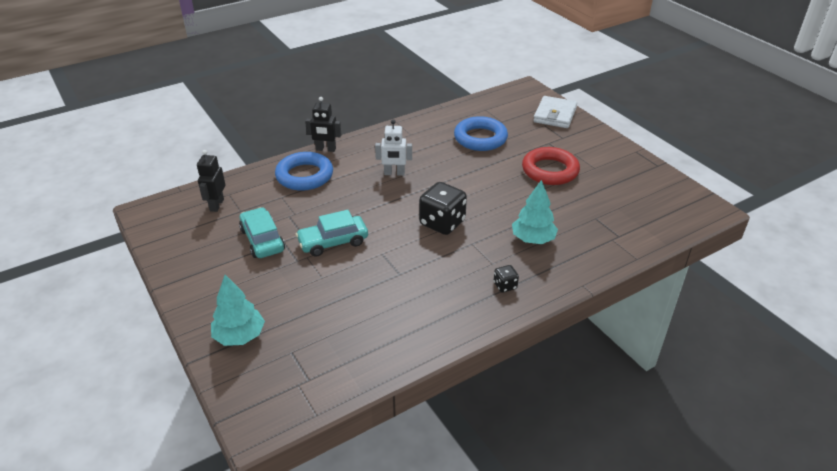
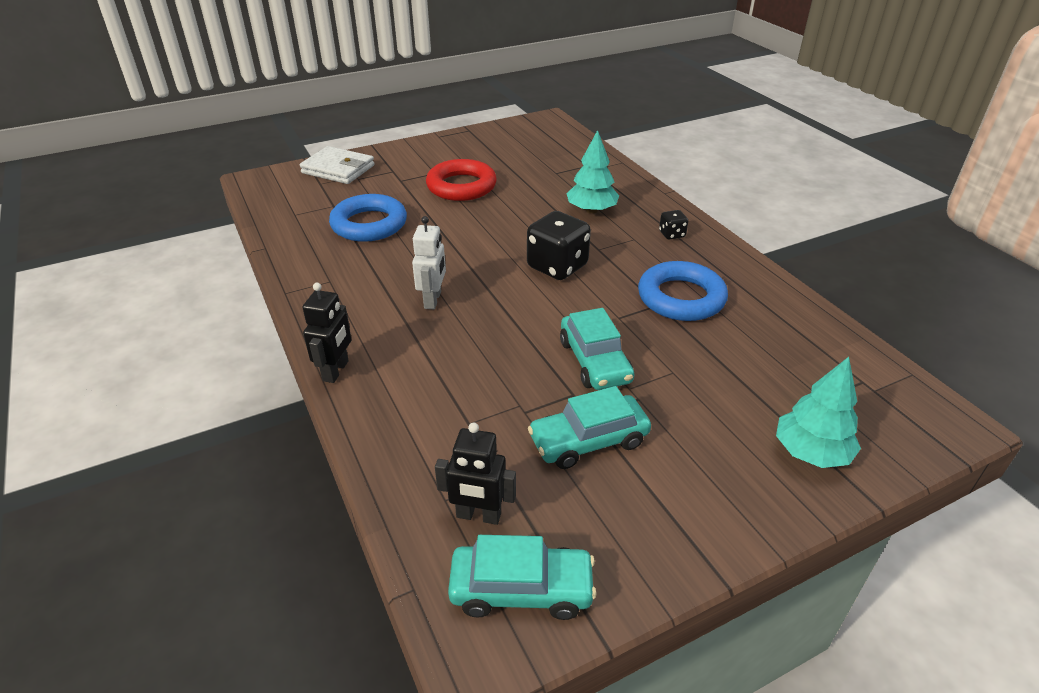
camera: 85 degrees left, 0 degrees up
blue ring [275,152,333,191] -> blue ring moved to [638,261,728,321]
none -> turquoise car [448,535,597,620]

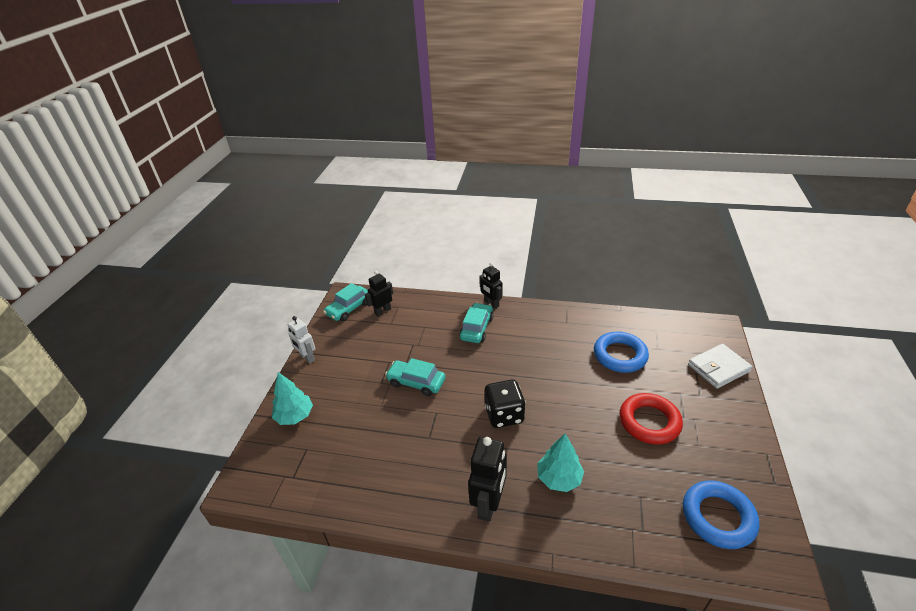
camera: 130 degrees right, 0 degrees up
white robot [412,216,446,309] -> white robot moved to [288,316,315,364]
turquoise car [528,386,651,469] -> turquoise car moved to [459,303,494,343]
blue ring [638,261,728,321] -> blue ring moved to [683,480,759,549]
black dice [659,210,688,240] -> black robot [468,437,507,522]

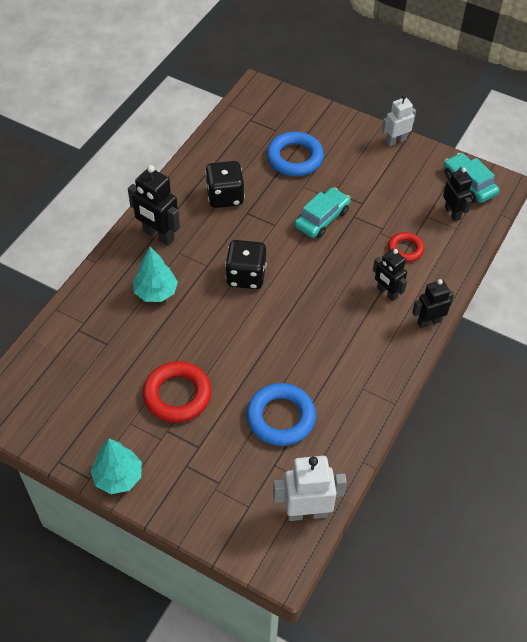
camera: 105 degrees right, 15 degrees up
turquoise tree [272,372,313,425] -> turquoise tree moved to [91,439,142,494]
turquoise car [459,303,494,343] -> black robot [373,249,407,301]
blue ring [683,480,759,549] -> blue ring moved to [267,132,324,176]
white wallet [688,344,753,389] -> none
none -> black dice [205,161,245,208]
none -> white robot [273,456,347,521]
none -> red ring [388,232,424,262]

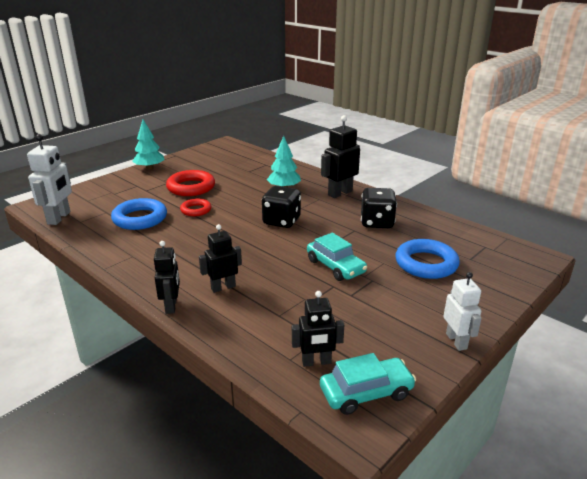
camera: 105 degrees right, 25 degrees down
red ring [388,232,424,262] -> red ring moved to [180,199,212,216]

